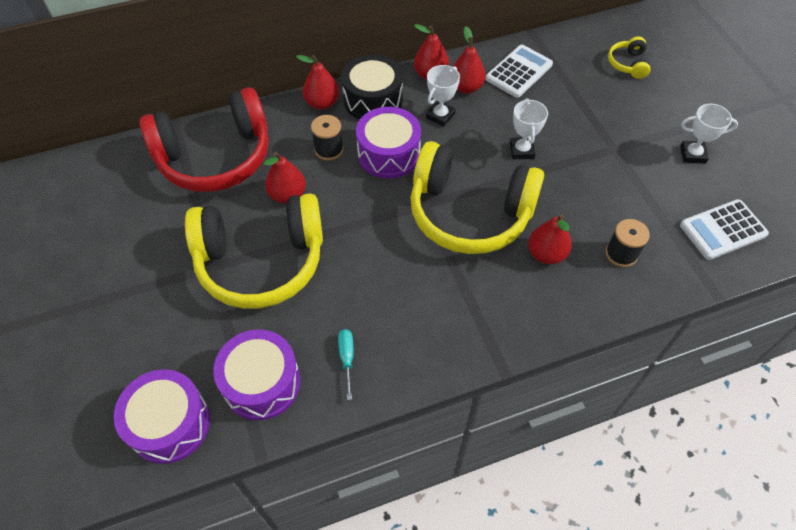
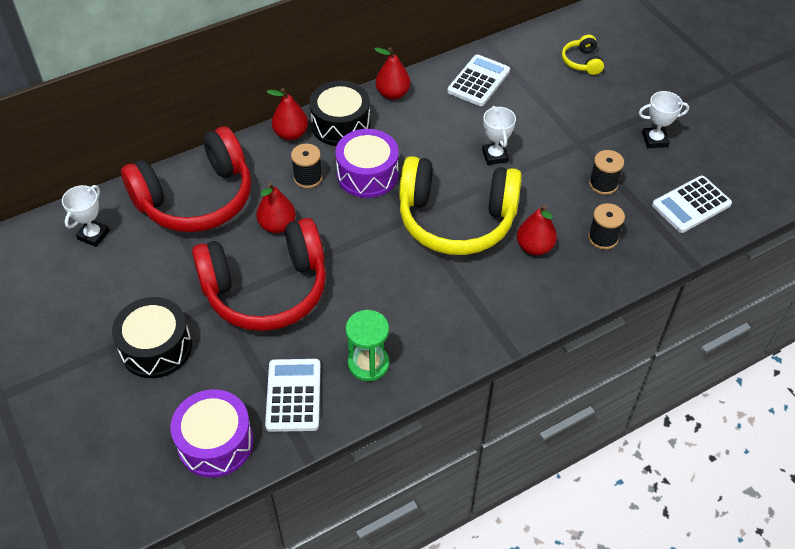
camera: 10 degrees left, 5 degrees down
yellow headphones [185,194,323,309] -> red headphones [192,218,326,331]
purple drum [213,329,301,420] -> white calculator [265,359,321,432]
turquoise screwdriver [338,329,354,400] -> green hourglass [345,310,389,381]
white trophy [426,65,460,127] -> white trophy moved to [62,185,110,247]
red pear [453,26,486,94] -> none
none -> black drum [112,297,192,378]
none -> black spool [589,150,624,195]

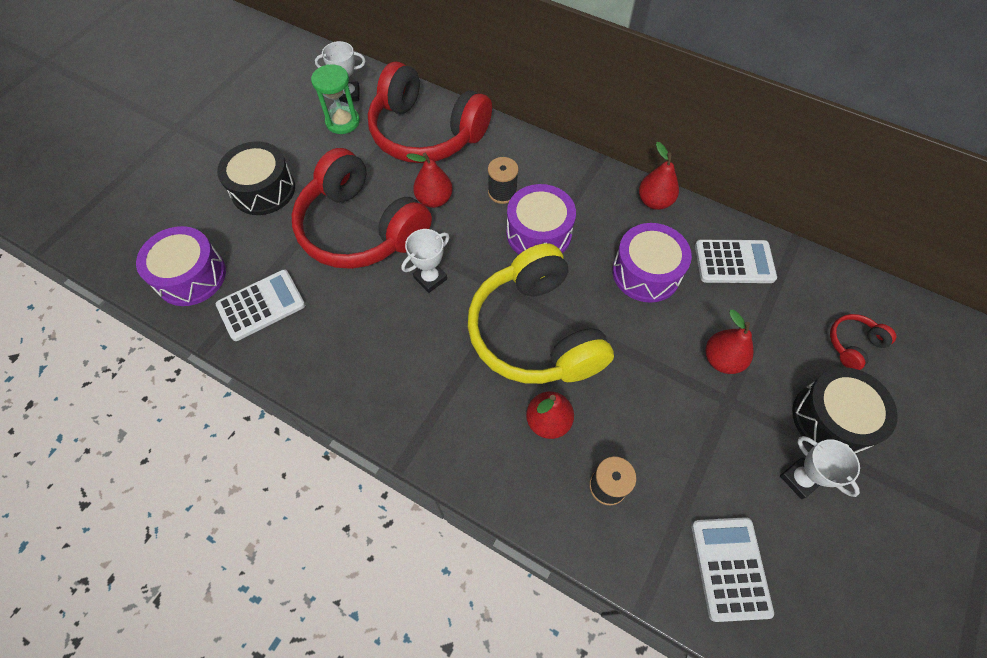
camera: 60 degrees right, 10 degrees up
red pear [267,88,308,140] -> red pear moved to [706,310,753,374]
black drum [309,80,371,146] -> black drum moved to [792,367,898,454]
green hourglass [345,310,389,381] -> green hourglass moved to [311,64,360,134]
white trophy [482,106,516,165] -> white trophy moved to [402,229,450,293]
yellow headphones [562,35,604,75] -> red headphones [830,314,896,370]
black spool [589,150,624,195] -> none
white calculator [652,176,732,233] -> white calculator turned 60 degrees clockwise [691,517,774,622]
none -> purple drum [612,223,692,303]

